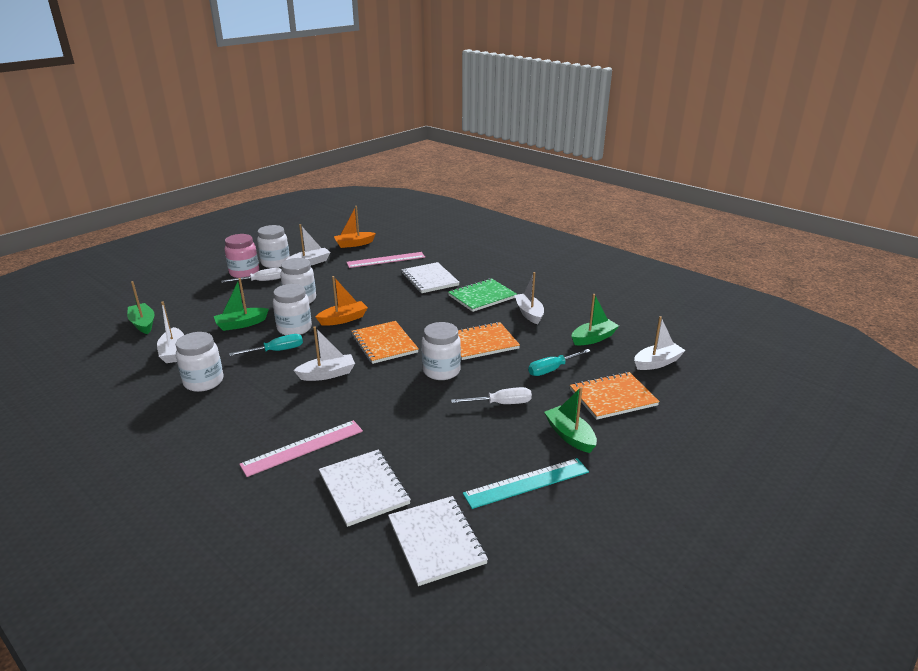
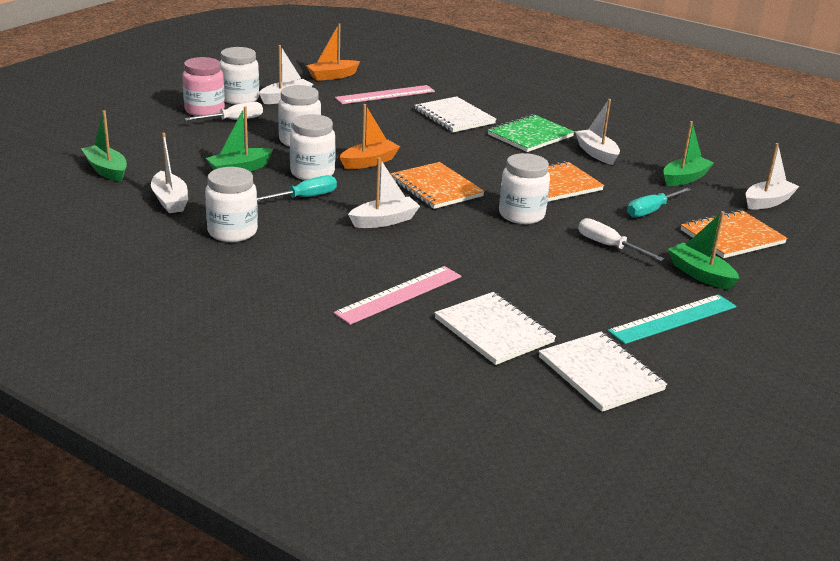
camera: 10 degrees left, 0 degrees up
white screwdriver [451,387,532,404] -> white screwdriver turned 120 degrees counterclockwise [578,218,664,261]

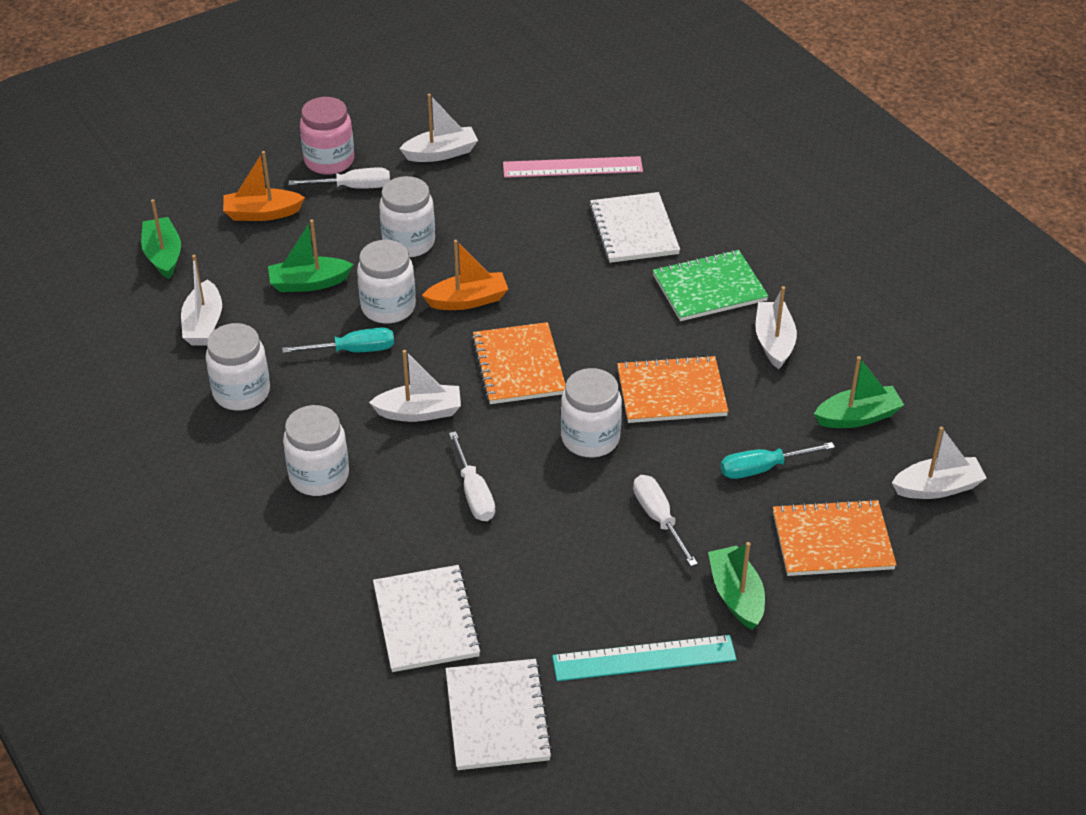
camera: 25 degrees right, 15 degrees up
white jar [220,47,259,105] -> white jar moved to [283,405,349,496]
orange boat [306,23,360,81] -> orange boat moved to [223,151,305,221]
pink ruler [334,266,461,325] -> none
none -> white screwdriver [449,431,495,521]

